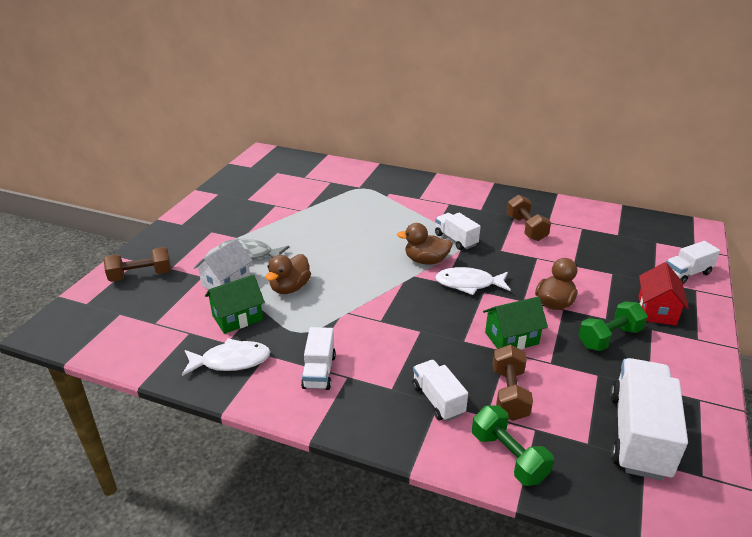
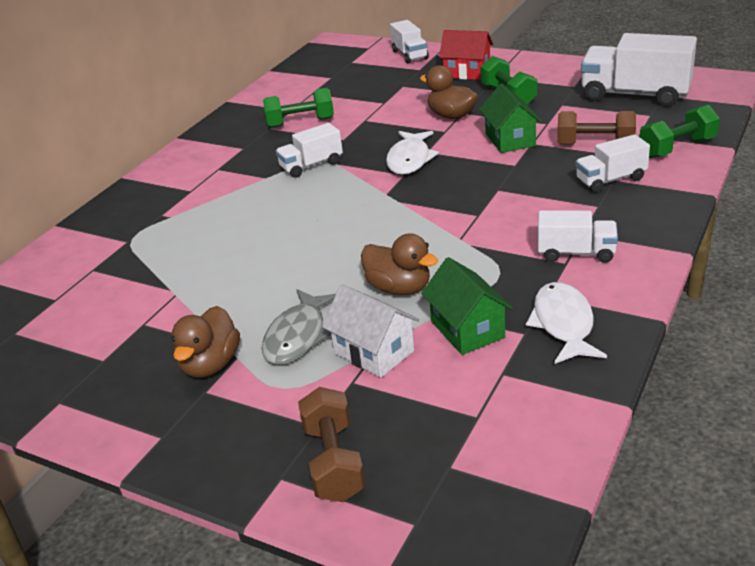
camera: 80 degrees left, 0 degrees up
brown duck [397,223,453,265] -> brown duck moved to [171,306,240,378]
brown dumbbell [506,195,551,241] -> green dumbbell [263,88,334,128]

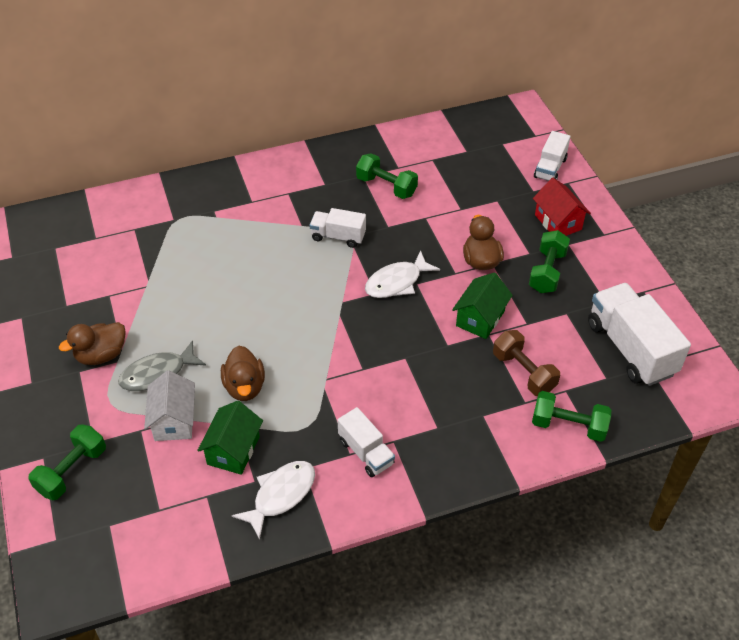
camera: 40 degrees right, 15 degrees up
brown dumbbell [298,387,365,502] -> green dumbbell [28,424,106,500]
white truck [575,134,650,193] -> none

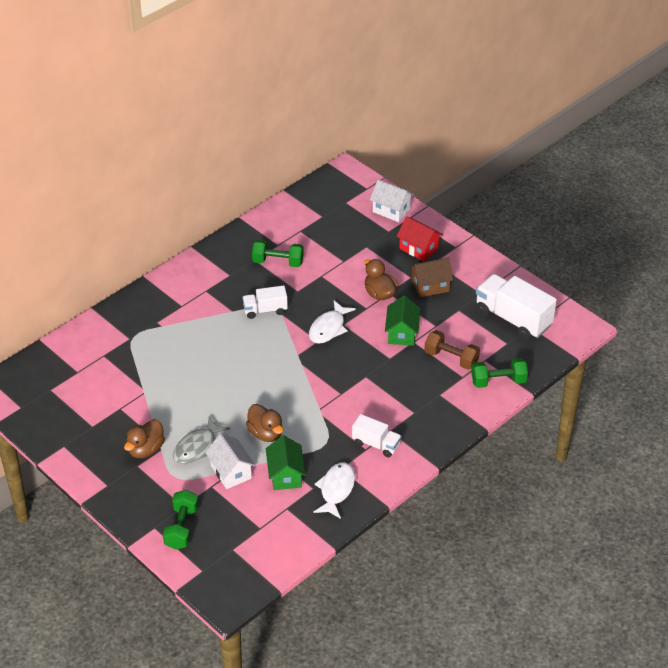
camera: 25 degrees left, 5 degrees down
green dumbbell [529,230,570,293] -> brown house [410,258,453,298]
white truck [534,131,570,181] -> white house [370,179,414,222]

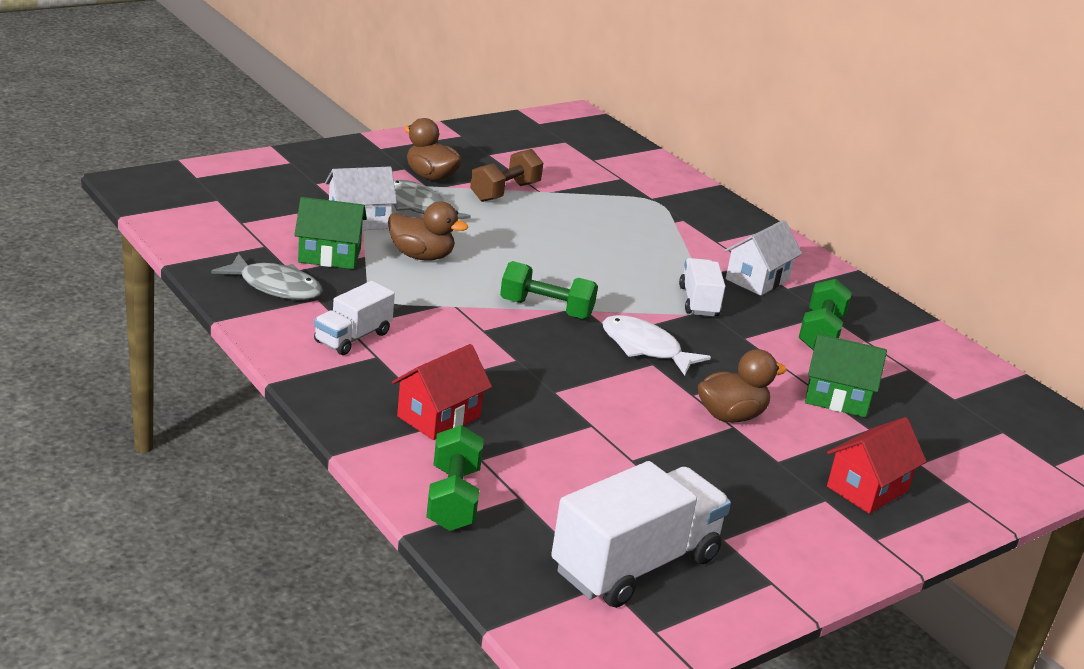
camera: 95 degrees right, 15 degrees down
green dumbbell [163,490,199,550] -> green dumbbell moved to [500,261,598,320]
brown duck [246,404,283,442] -> brown duck turned 135 degrees counterclockwise [388,201,468,261]
white fish [313,462,355,519] -> grey fish [211,253,323,300]
white house [370,179,414,222] -> white house moved to [725,220,802,296]
green house [385,296,421,346] -> green house moved to [805,334,887,417]
brown house [410,258,453,298] -> none
brown dumbbell [425,330,480,370] -> brown dumbbell moved to [470,149,543,202]
none -> red house [392,344,492,440]

